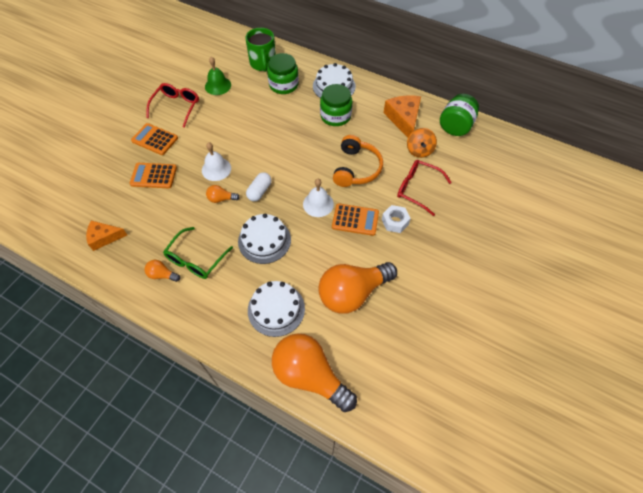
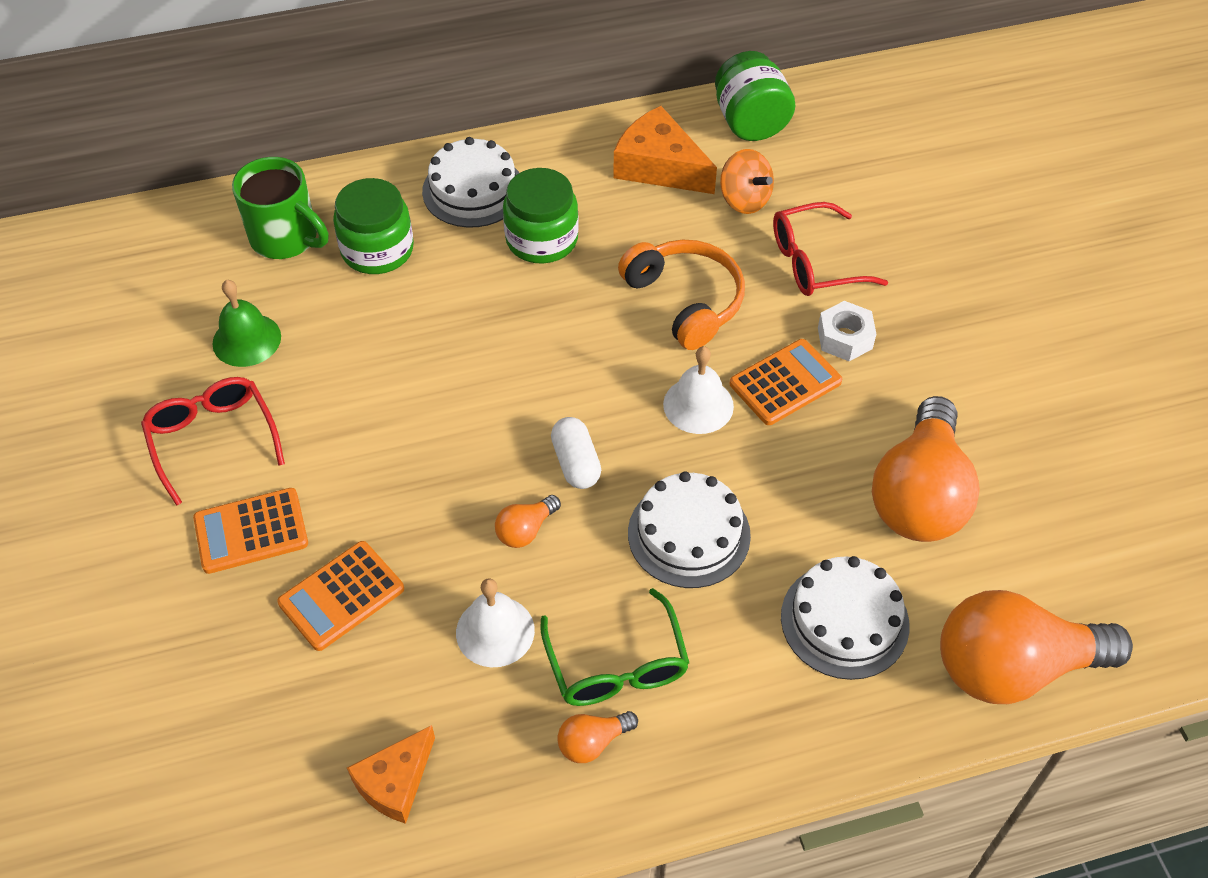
camera: 45 degrees left, 5 degrees down
white bell [202,142,231,181] -> white bell moved to [456,578,535,668]

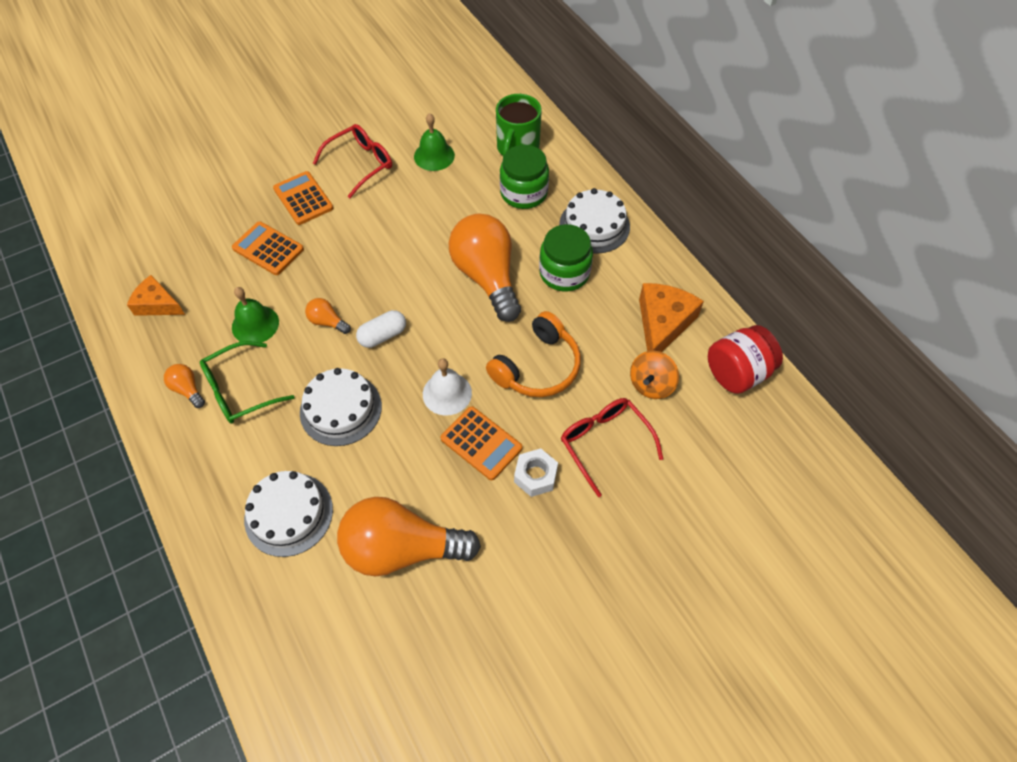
camera: 75 degrees right, 5 degrees up
white bell [456,578,535,668] -> green bell [232,287,279,343]
green jar [715,51,796,141] -> red jar [708,325,783,394]
orange light bulb [940,590,1133,704] -> orange light bulb moved to [448,214,521,322]

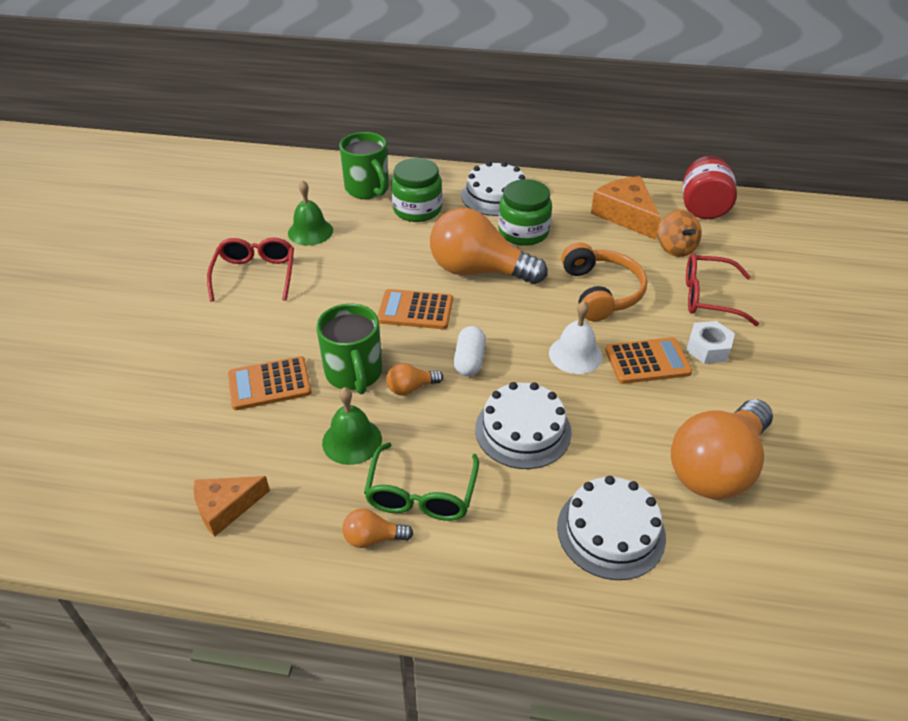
camera: 50 degrees left, 15 degrees down
orange calculator [273,171,333,225] -> orange calculator moved to [377,289,453,329]
none -> green mug [316,303,382,394]

